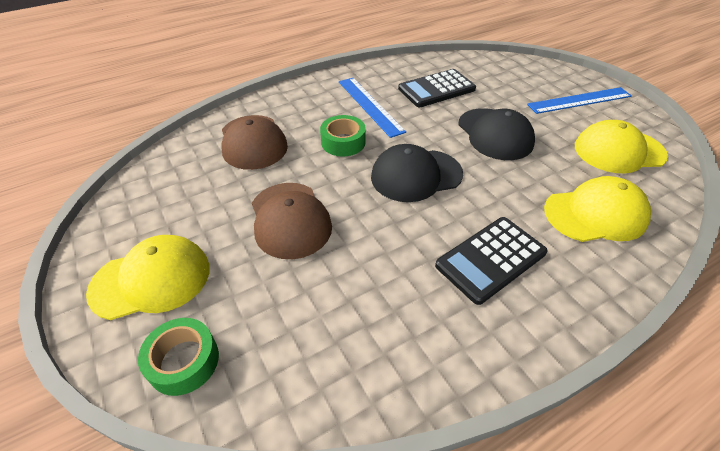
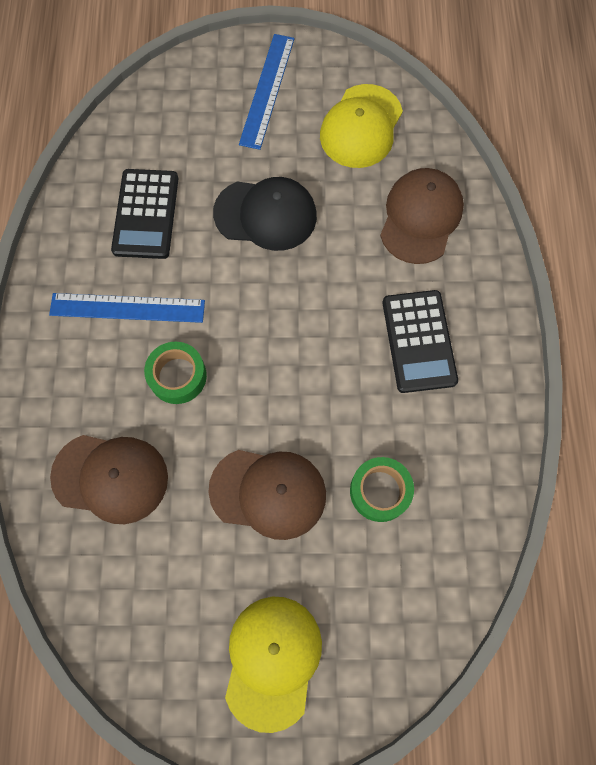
camera: 60 degrees left, 25 degrees up
green tape [138,318,219,396] -> green tape moved to [350,457,414,522]
black cap [371,144,463,202] -> none
yellow cap [544,176,651,242] -> brown cap [380,168,464,264]

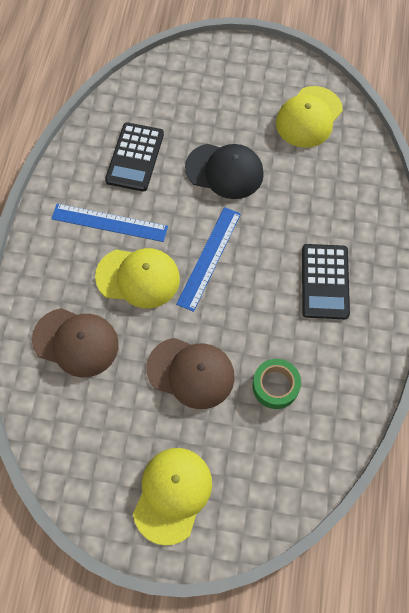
camera: 10 degrees right, 5 degrees down
green tape [144,342,207,404] -> yellow cap [95,248,180,308]
blue ruler [239,34,294,150] -> blue ruler moved to [176,207,241,312]
brown cap [380,168,464,264] -> none

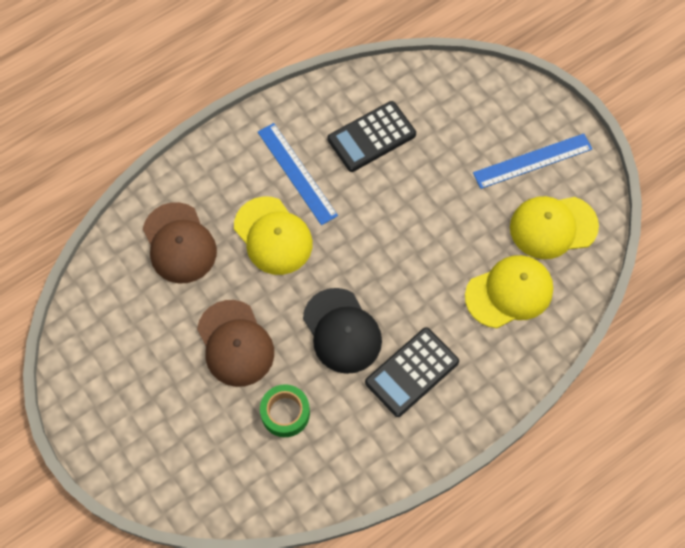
camera: 45 degrees right, 0 degrees up
yellow cap [133,448,212,545] -> yellow cap moved to [465,255,553,328]
blue ruler [176,207,241,312] -> blue ruler moved to [473,134,592,189]
black cap [185,144,264,199] -> black cap moved to [303,288,382,374]

